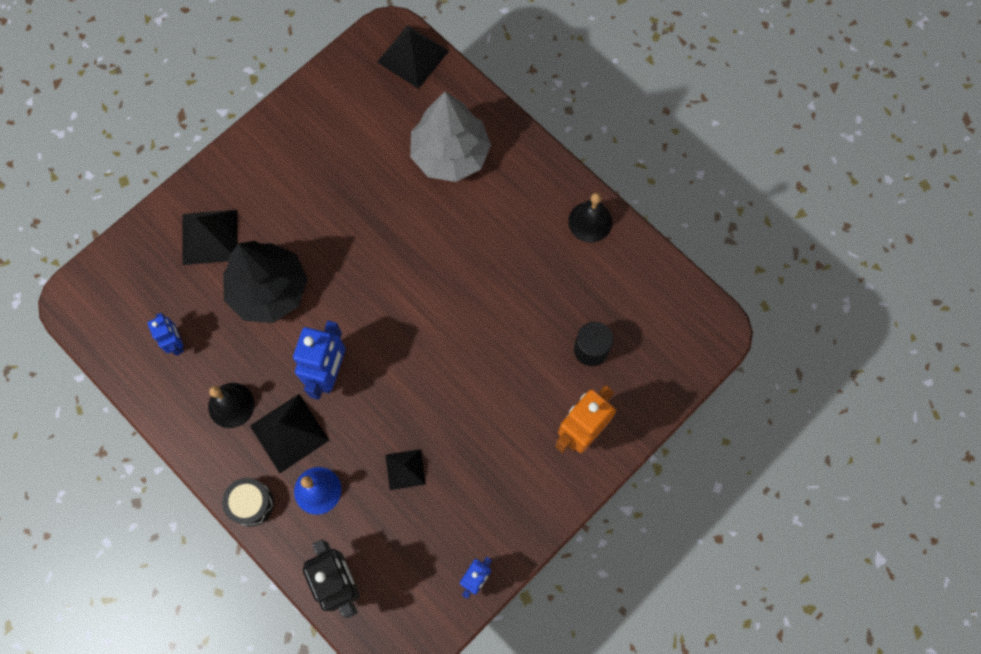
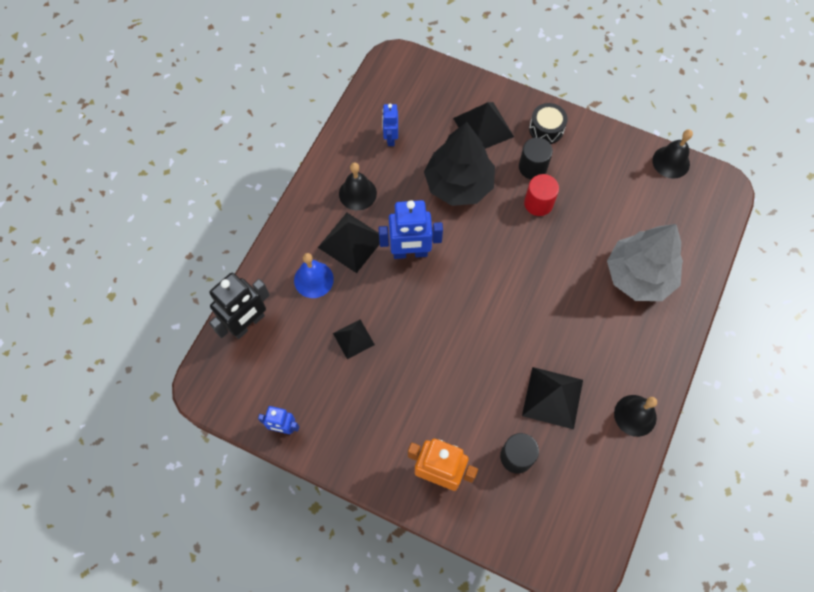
camera: 70 degrees right, 5 degrees down
blue robot [148,313,184,356] -> blue robot turned 135 degrees clockwise [382,104,398,146]
black drum [222,478,274,527] -> black drum moved to [529,103,568,144]
black pyramid [377,25,449,89] -> black pyramid moved to [522,367,583,429]
none -> black cylinder [519,137,553,179]
none -> red cylinder [524,174,559,216]
none -> black bell [652,130,693,179]

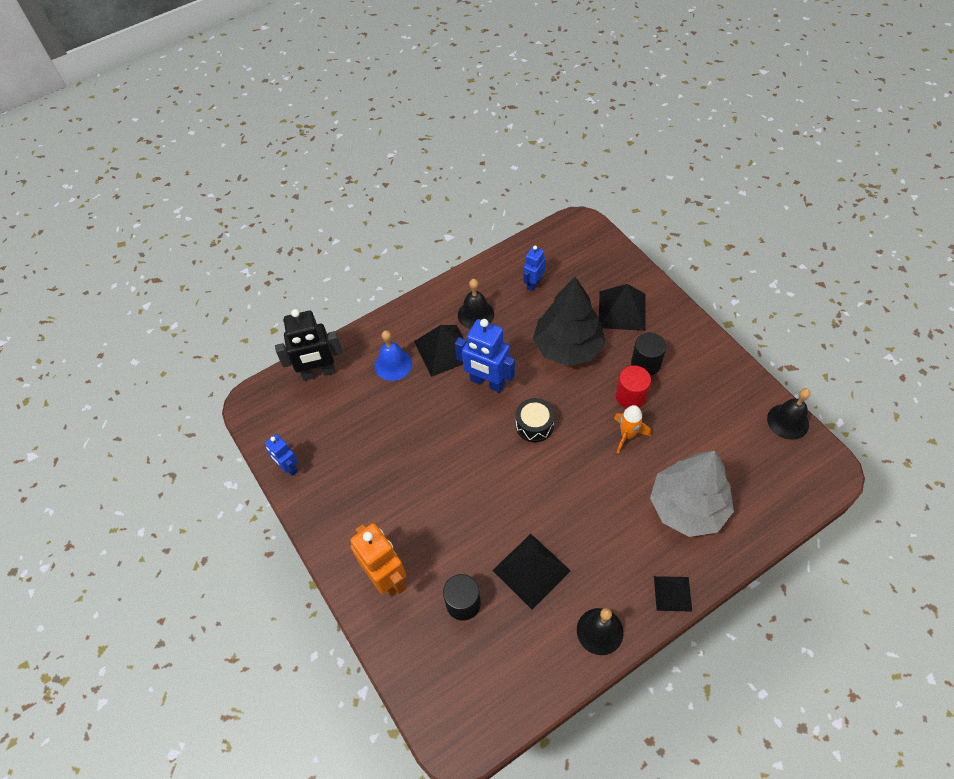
camera: 35 degrees right, 10 degrees down
black pyramid [333,319,375,359] -> black pyramid moved to [654,576,692,612]
black drum [529,103,568,144] -> black drum moved to [516,398,555,442]
none -> orange rocket [614,405,651,454]

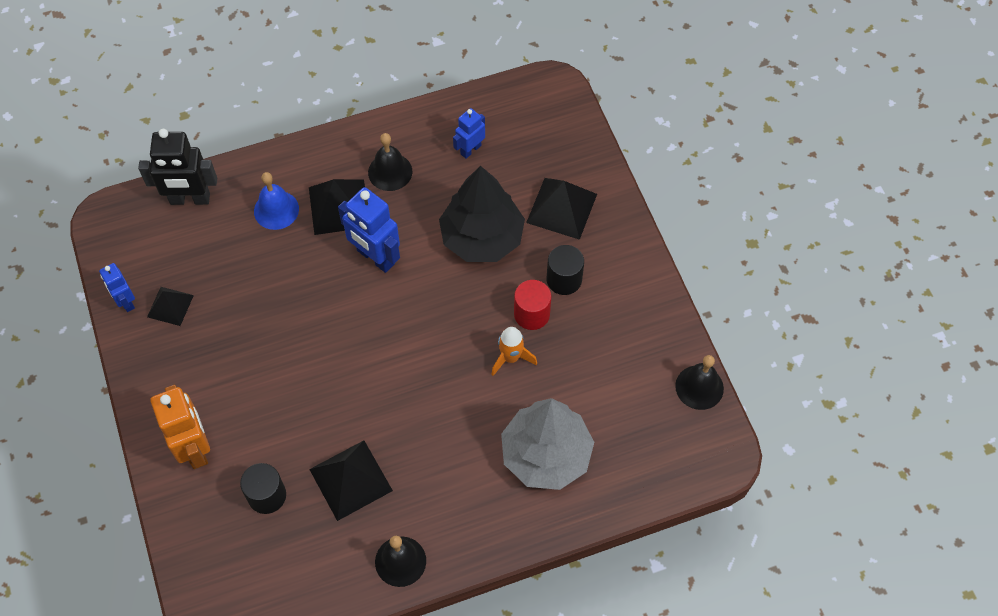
camera: 10 degrees right, 5 degrees up
black drum [516,398,555,442] -> none
black pyramid [654,576,692,612] -> black pyramid moved to [147,287,194,326]

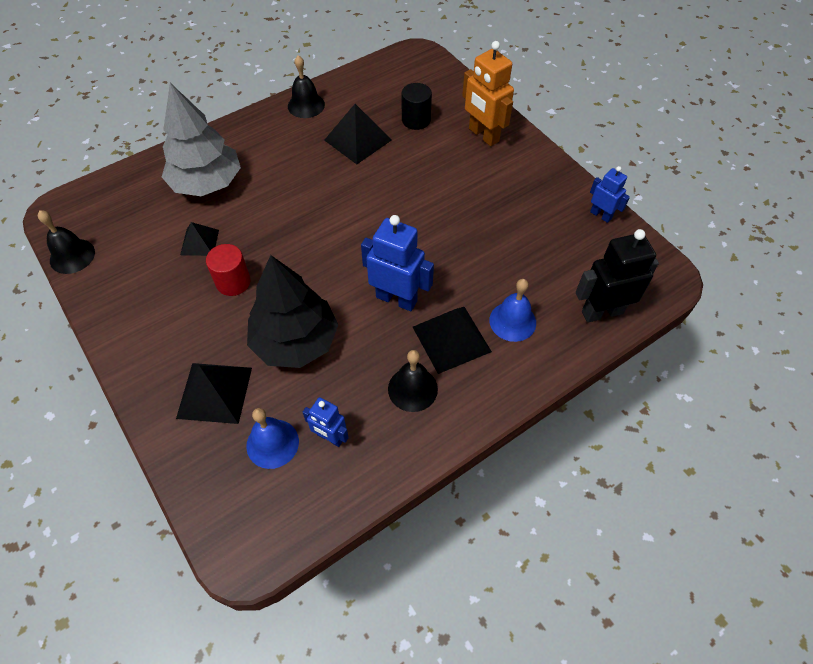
camera: 165 degrees right, 5 degrees down
black pyramid [147,287,194,326] -> black pyramid moved to [180,222,219,256]
blue robot [453,108,485,159] -> blue robot turned 90 degrees clockwise [303,397,349,447]
orange rocket [491,327,537,376] -> none
black cylinder [547,245,584,295] -> none
none -> blue bell [246,408,299,469]

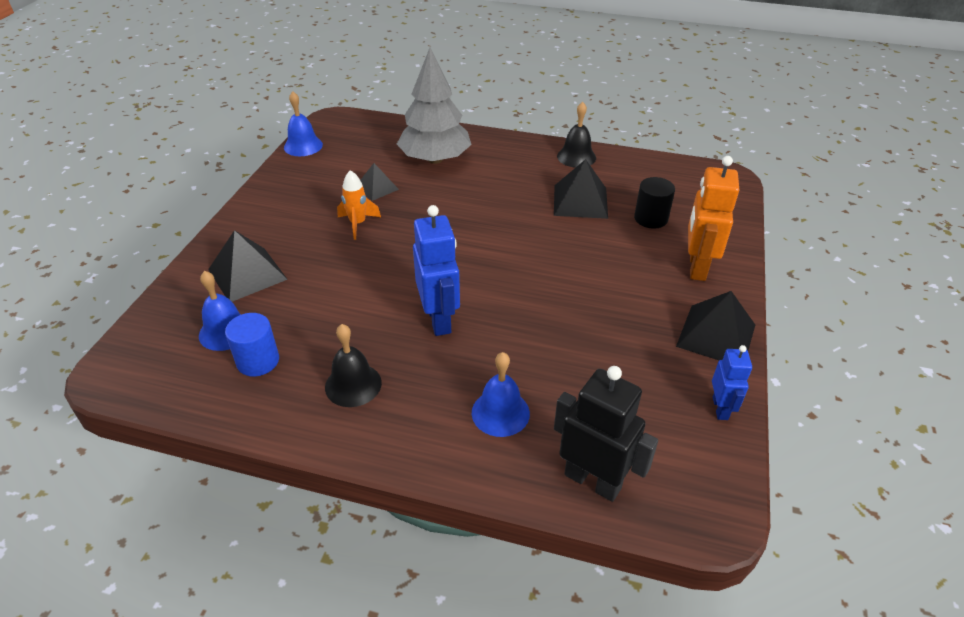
camera: 50 degrees right, 15 degrees down
black bell [38,210,95,274] -> blue bell [284,91,323,156]
red cylinder [206,244,251,296] -> orange rocket [337,170,381,240]
black tree [247,255,338,368] -> none
blue robot [303,397,349,447] -> blue cylinder [225,313,279,377]
black pyramid [413,307,492,374] -> black pyramid moved to [676,291,755,360]

